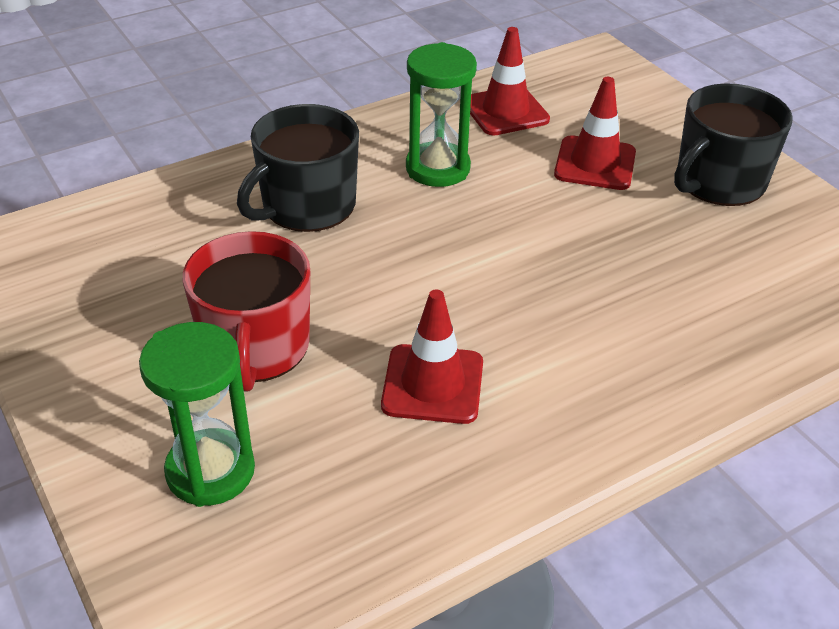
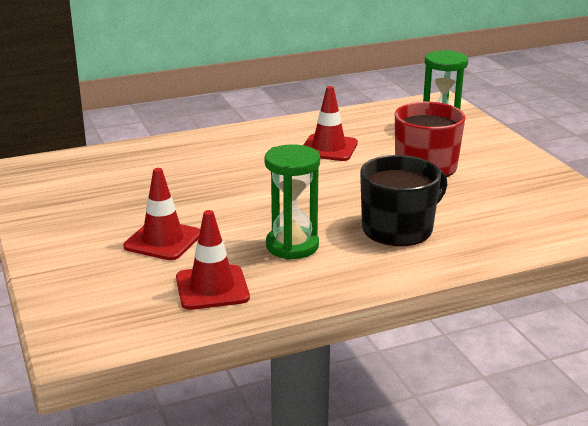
camera: 170 degrees left, 15 degrees down
black mug [674,83,793,206] -> none

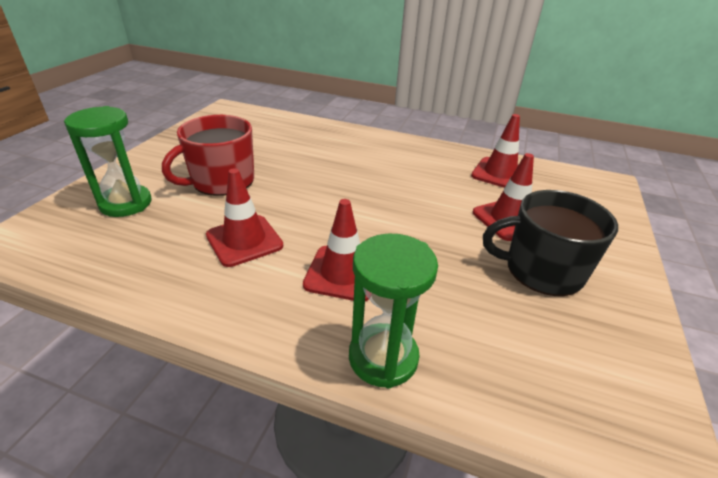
camera: 140 degrees left, 10 degrees up
green hourglass [264,144,320,260] -> green hourglass moved to [349,233,438,388]
black mug [360,155,448,246] -> black mug moved to [483,190,618,296]
none -> red traffic cone [303,199,369,301]

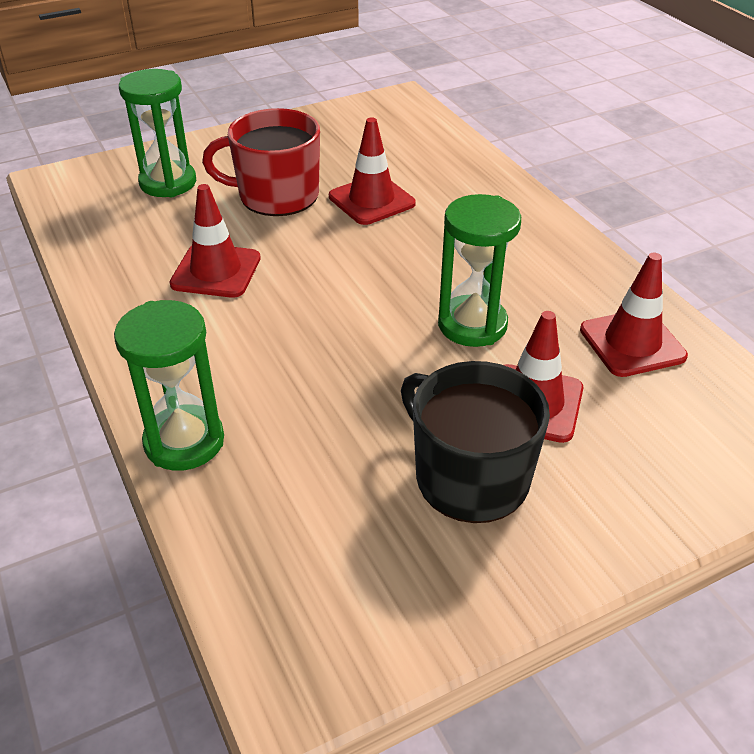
camera: 45 degrees right, 5 degrees up
red traffic cone [303,199,369,301] -> red traffic cone moved to [329,117,416,225]
none -> green hourglass [438,194,521,347]

